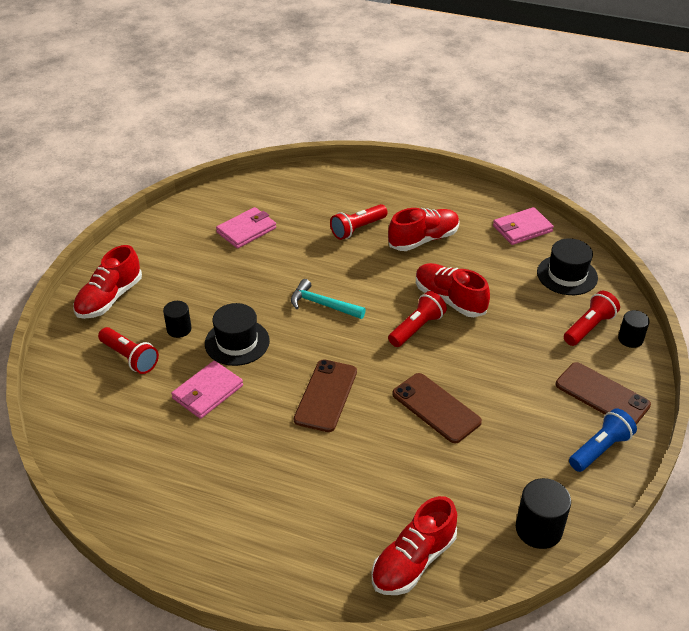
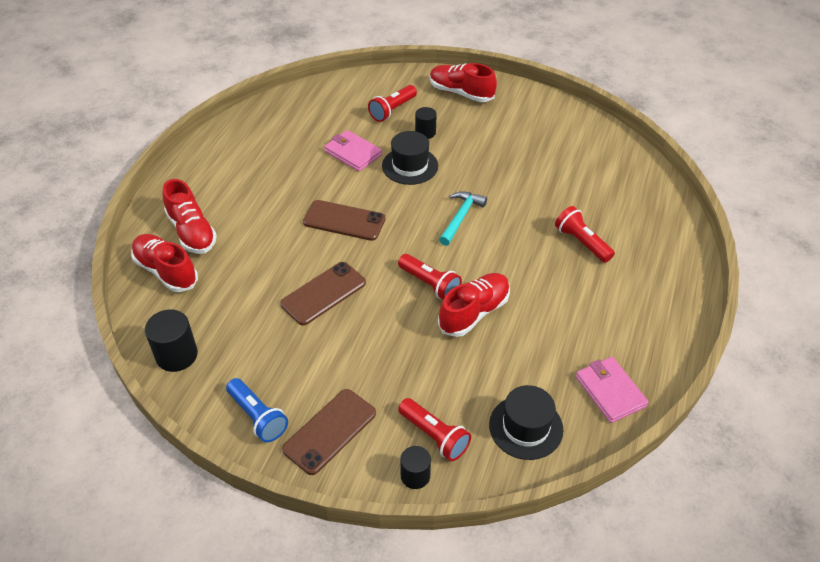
camera: 90 degrees right, 5 degrees up
pink wallet [216,207,276,249] -> none
red shoe [388,208,460,251] -> red shoe moved to [163,179,217,254]

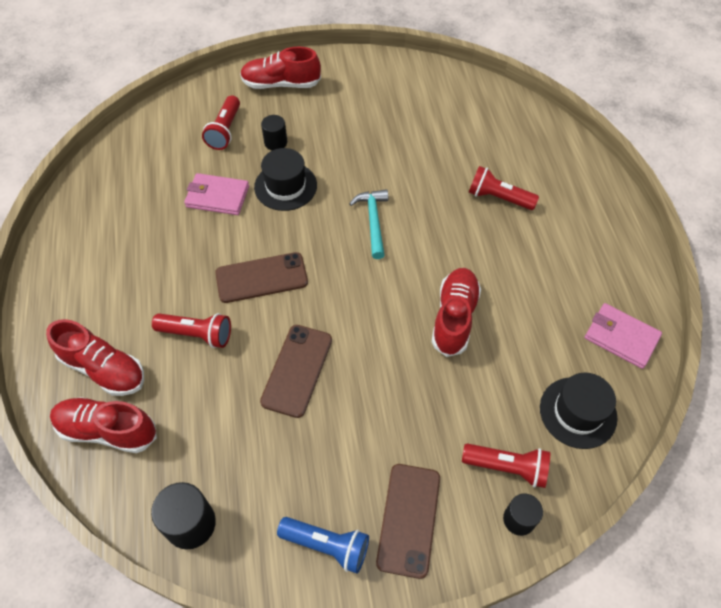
camera: 30 degrees left, 10 degrees up
red flashlight [398,254,462,300] -> red flashlight moved to [152,313,231,348]

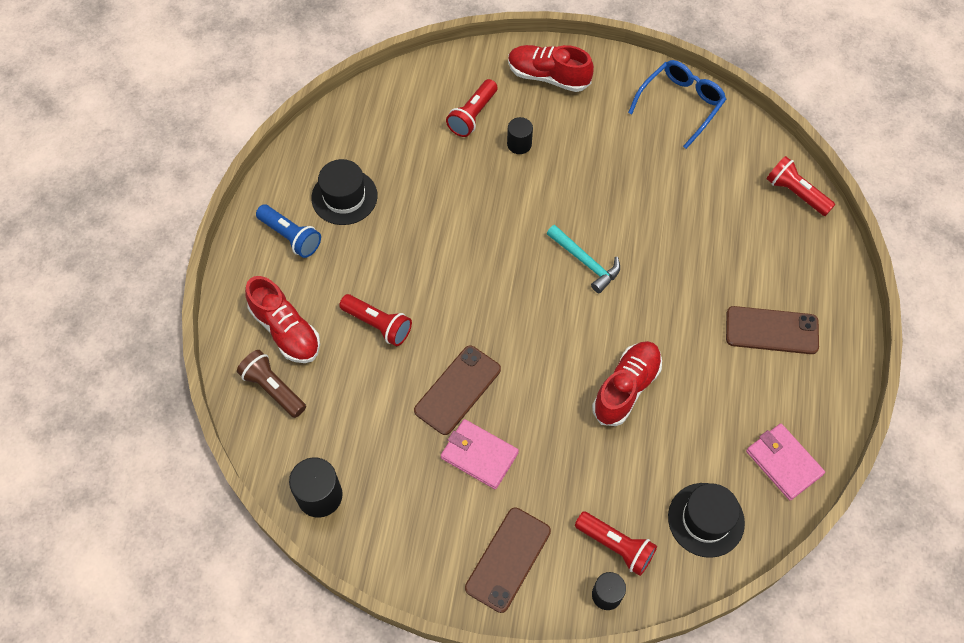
camera: 20 degrees right, 5 degrees up
red shoe [50,397,157,453] -> brown flashlight [237,350,306,418]
pink wallet [184,173,249,215] -> pink wallet moved to [441,419,519,489]
brown phone [215,252,308,303] -> brown phone moved to [726,306,819,354]
black hat [254,148,317,211] -> black hat moved to [311,159,378,225]
blue flashlight [277,517,369,574] -> blue flashlight moved to [256,205,321,258]
turquoise hammer [349,189,388,259] -> turquoise hammer turned 120 degrees clockwise [547,225,620,293]
red flashlight [468,166,539,210] -> red flashlight moved to [767,156,835,216]
none -> blue glasses [628,60,726,149]

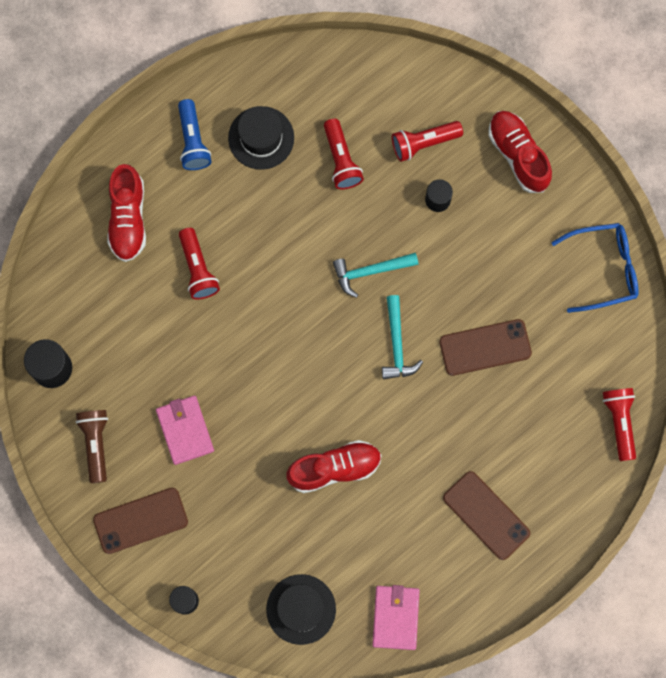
camera: 40 degrees right, 15 degrees up
brown flashlight [237,350,306,418] -> brown flashlight moved to [76,410,108,483]
brown phone [414,345,501,435] -> brown phone moved to [439,319,532,376]
red flashlight [575,511,657,576] -> red flashlight moved to [324,119,364,189]
none -> turquoise hammer [333,253,418,298]

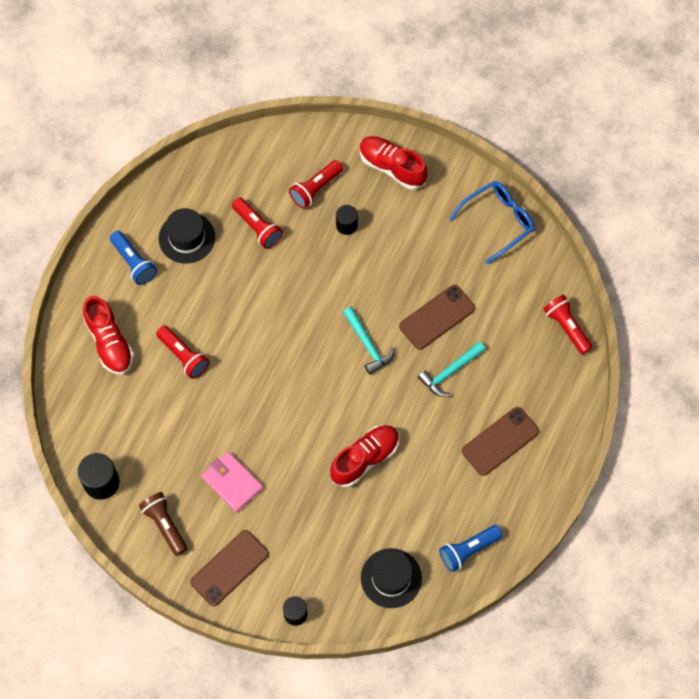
camera: 25 degrees left, 10 degrees down
turquoise hammer [333,253,418,298] -> turquoise hammer moved to [418,341,486,397]
pink wallet [372,585,420,650] -> blue flashlight [439,525,503,572]
brown phone [443,471,530,560] -> brown phone turned 60 degrees counterclockwise [462,407,539,476]

